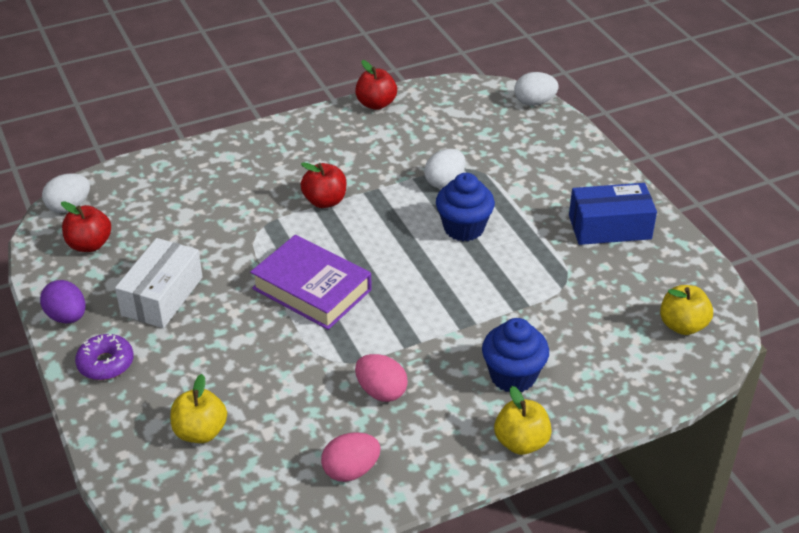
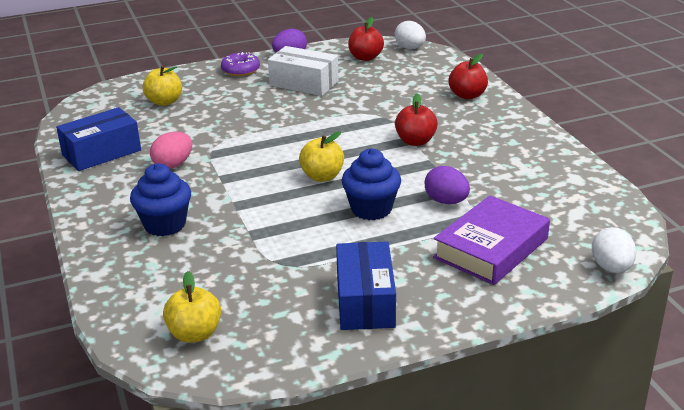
camera: 95 degrees right, 10 degrees down
purple book [250,235,372,330] -> purple book moved to [433,195,550,285]
pink egg [321,432,381,482] -> blue box [56,107,141,171]
red apple [355,60,397,110] -> red apple moved to [449,54,488,99]
white egg [424,149,466,188] -> purple egg [424,166,470,204]
yellow apple [494,386,552,455] -> yellow apple moved to [299,132,344,182]

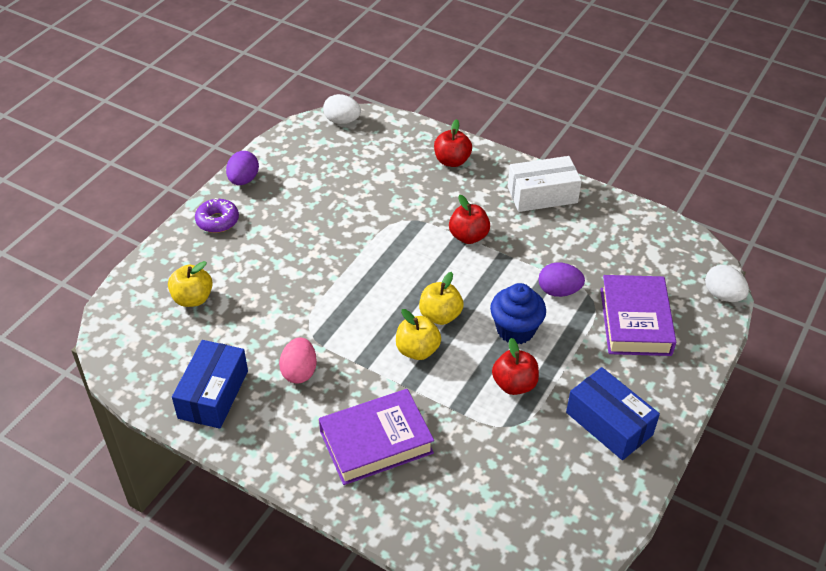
camera: 40 degrees left, 15 degrees up
blue cupcake [130,163,191,236] -> purple book [319,389,434,485]
yellow apple [163,271,221,343] -> yellow apple moved to [396,309,441,360]
white box [268,46,339,96] -> white box moved to [508,156,582,212]
red apple [348,17,384,61] -> red apple moved to [492,338,539,395]

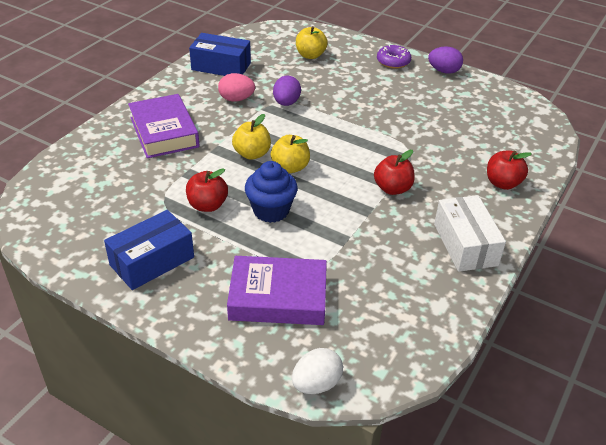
camera: 90 degrees right, 5 degrees down
white egg [323,94,361,124] -> none
purple egg [539,262,585,297] -> purple egg moved to [273,76,301,106]

